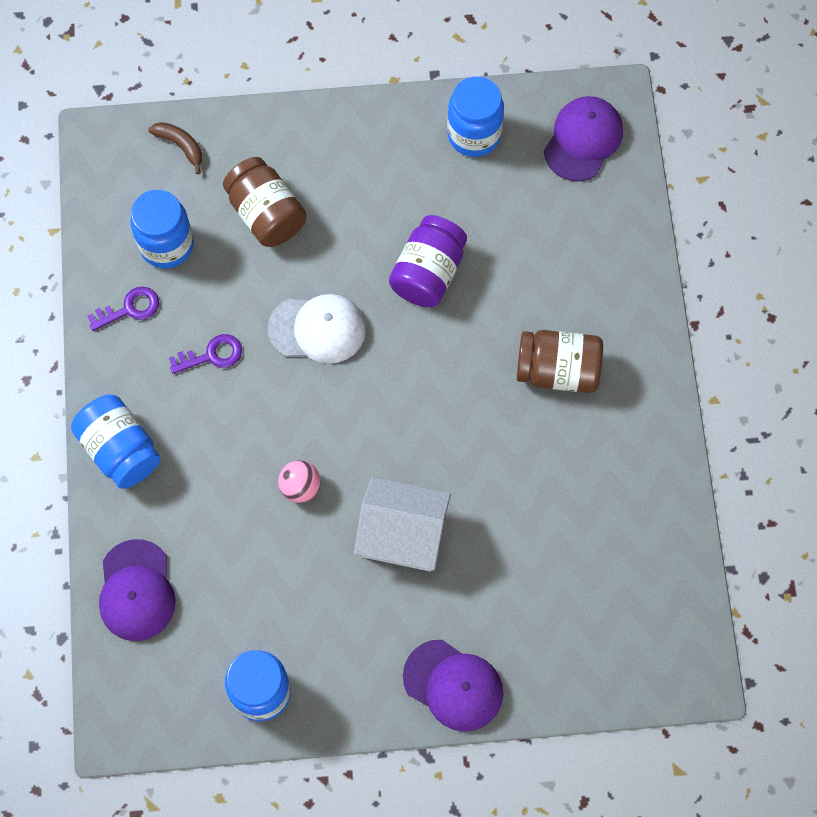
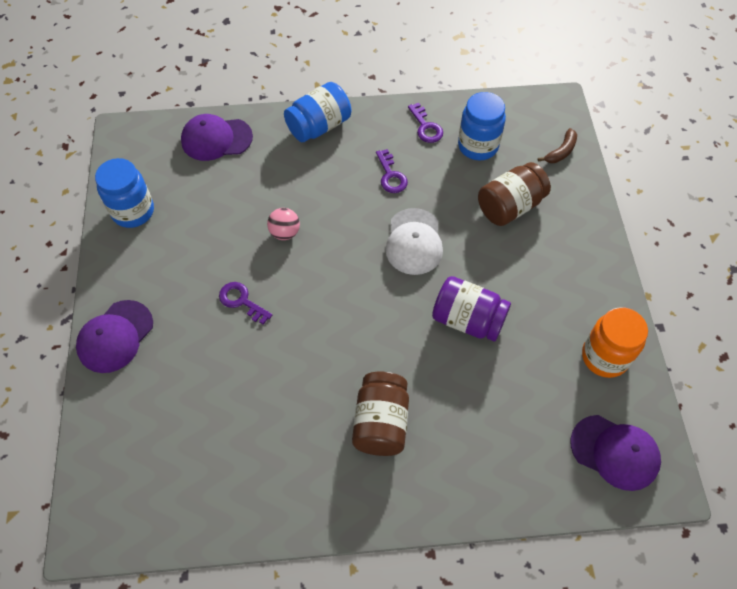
camera: 90 degrees right, 10 degrees down
white house [354,477,451,571] -> purple key [219,282,272,325]
blue jar [447,76,504,157] -> orange jar [582,307,648,378]

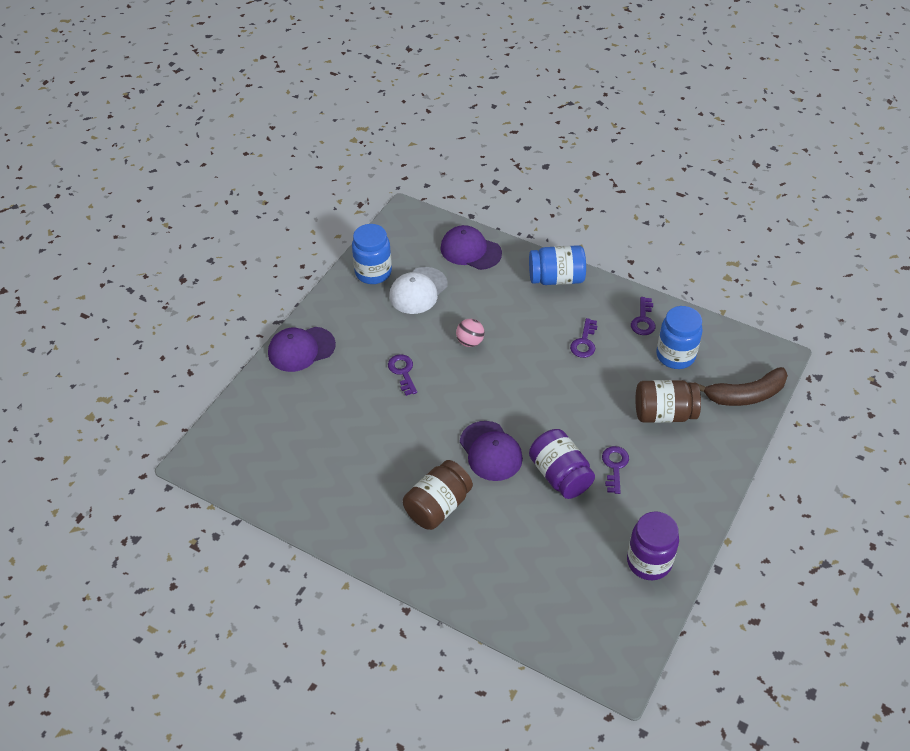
camera: 35 degrees right, 10 degrees down
white cap [386,208,443,275] -> white cap moved to [389,267,447,314]
brown banana [538,128,577,163] -> brown banana [698,367,788,406], size x1.78
purple cap [570,415,661,491] -> purple cap moved to [460,421,523,481]
orange jar [582,307,648,378] -> purple jar [627,511,679,580]
none -> purple key [602,446,629,494]

